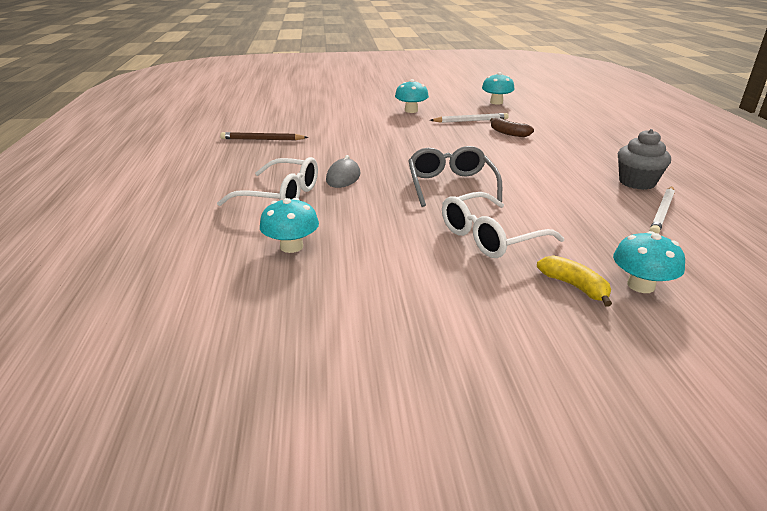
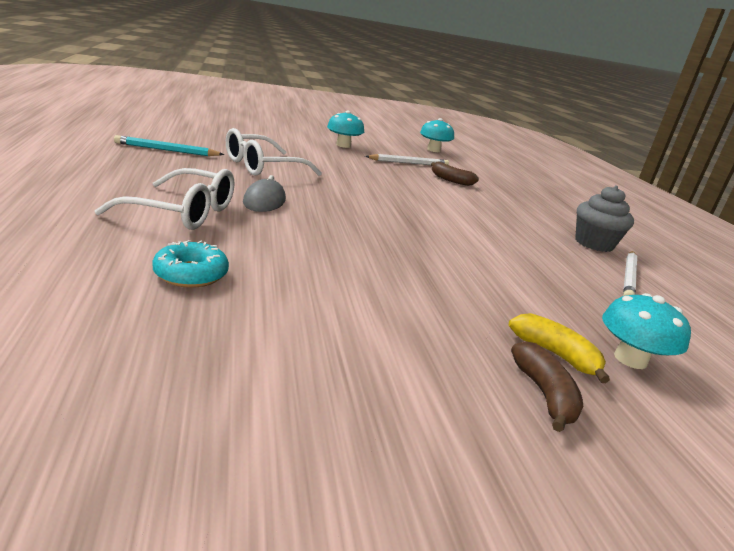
camera: 10 degrees left, 5 degrees down
brown pencil [220,132,309,140] -> turquoise pencil [114,135,224,156]
turquoise mushroom [260,198,319,253] -> turquoise donut [152,240,229,288]
grey glasses [408,146,502,207] -> none
white glasses [442,192,564,258] -> white glasses moved to [226,128,322,176]
none -> brown banana [511,341,583,432]

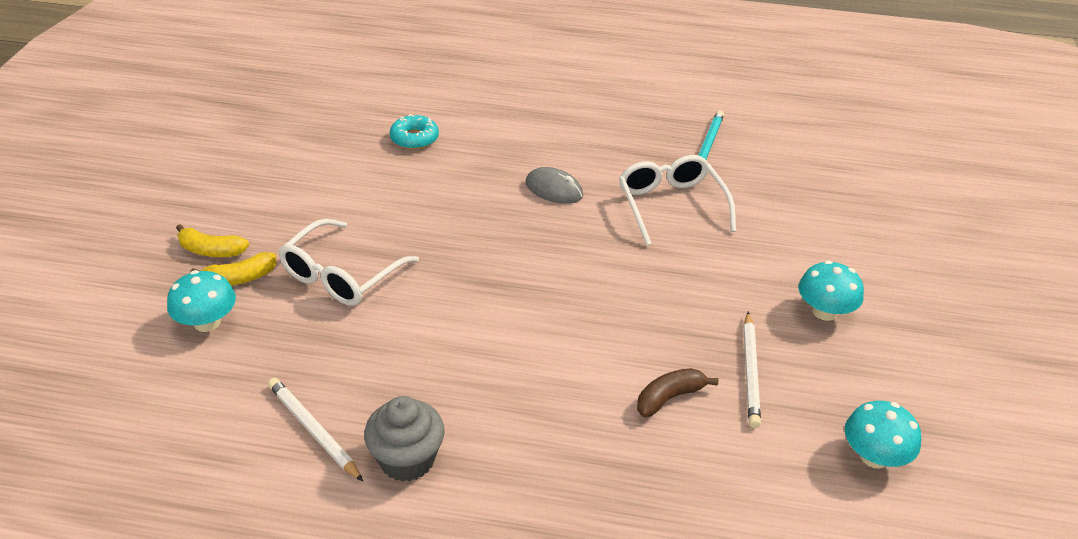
camera: 115 degrees right, 15 degrees up
white glasses [95,168,234,230] -> white glasses moved to [278,219,419,306]
brown banana [511,341,583,432] -> yellow banana [176,224,249,257]

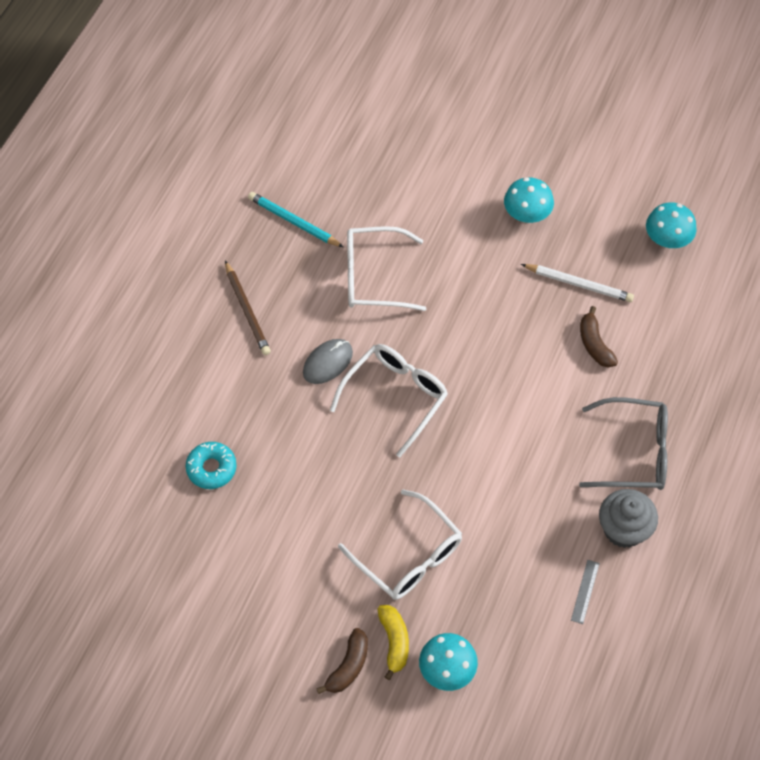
camera: 75 degrees left, 20 degrees up
yellow banana [176,224,249,257] -> brown banana [316,628,368,694]
white pencil [268,378,363,482] -> grey ruler [571,560,600,624]
none -> brown pencil [225,260,271,355]
none -> white glasses [330,344,448,457]
none -> grey glasses [579,397,668,490]

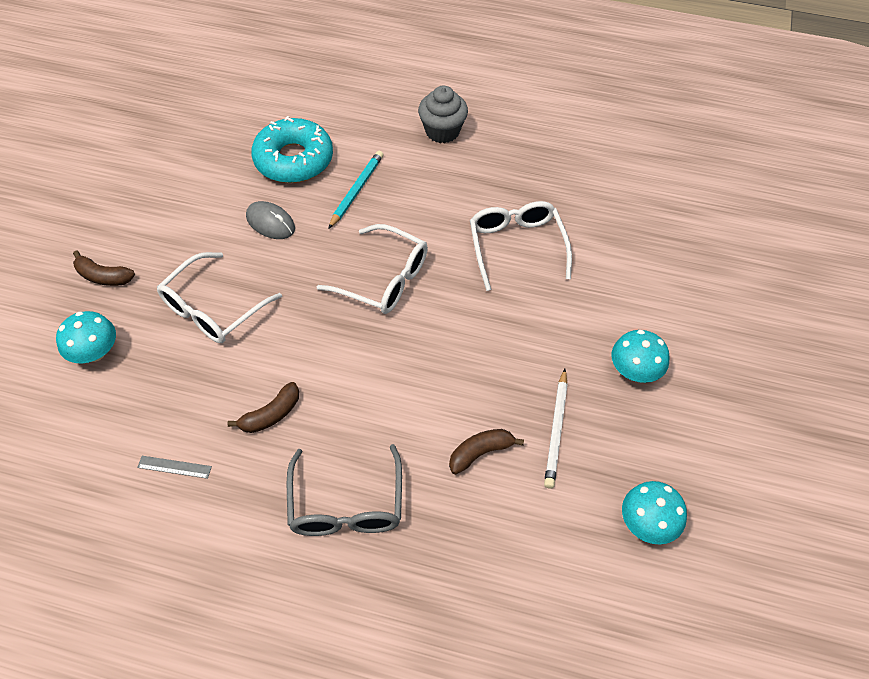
camera: 80 degrees right, 5 degrees down
turquoise donut [185,442,237,489] -> turquoise donut [251,116,333,183], size x1.80
brown pencil [225,260,271,355] -> none
turquoise pencil [248,192,343,247] -> turquoise pencil moved to [328,151,384,229]
grey mouse [303,339,353,384] -> grey mouse moved to [246,201,295,239]
yellow banana [378,605,409,680] -> none
grey cupcake [599,489,658,548] -> grey cupcake moved to [418,86,468,143]
none -> brown banana [228,382,299,433]

